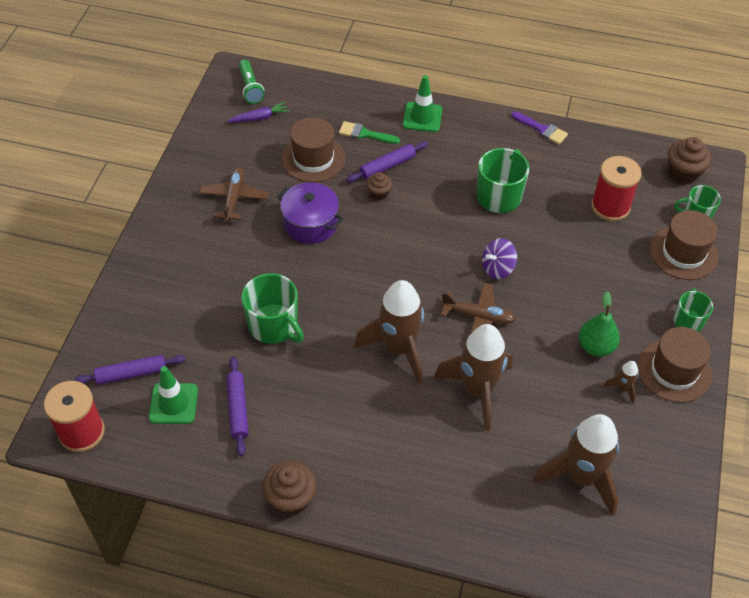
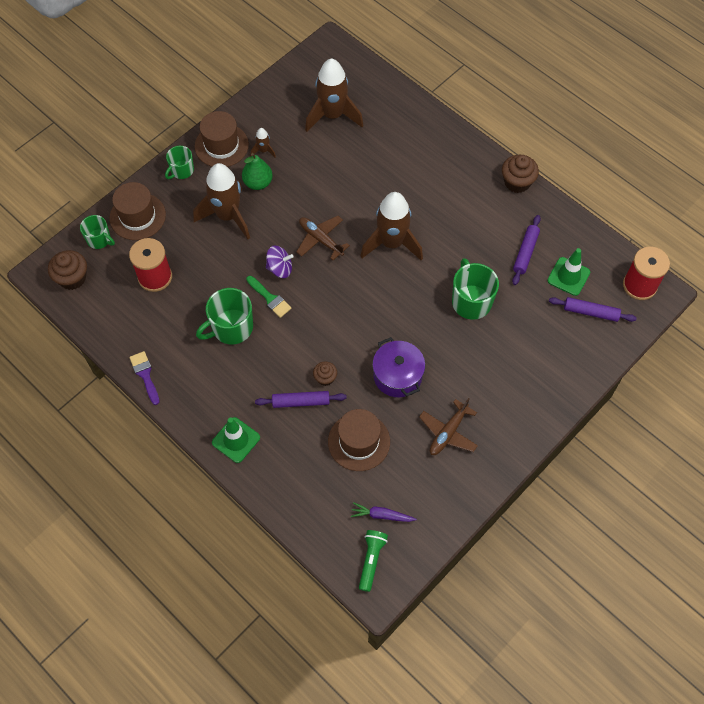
camera: 150 degrees left, 10 degrees up
green brush [339,121,400,144] -> green brush moved to [246,276,292,318]
brown rocket [434,324,513,431] -> brown rocket moved to [193,163,250,239]

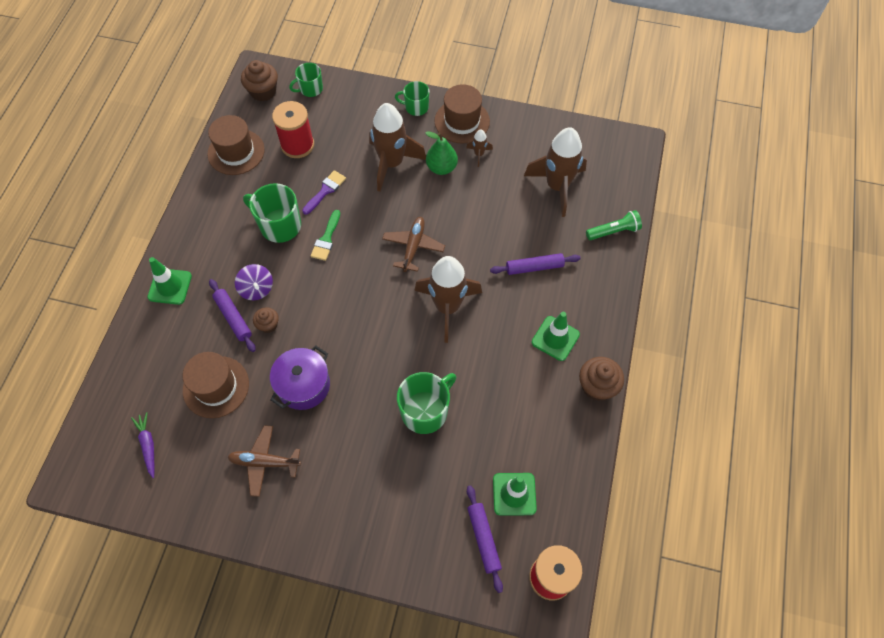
camera: 60 degrees right, 0 degrees up
green mug [80,215,115,249] -> green mug turned 60 degrees clockwise [289,63,323,97]
brown hat [110,182,166,240] -> brown hat moved to [207,115,265,175]
purple brush [129,351,160,405] -> purple brush moved to [302,170,346,215]
purple spinning top [266,245,293,278] -> purple spinning top moved to [235,264,273,300]
green flashlight [359,530,388,592] -> green flashlight moved to [586,210,642,240]
purple rolling pin [512,215,541,285] -> purple rolling pin moved to [490,253,581,275]
none -> green traffic cone [532,312,580,361]

